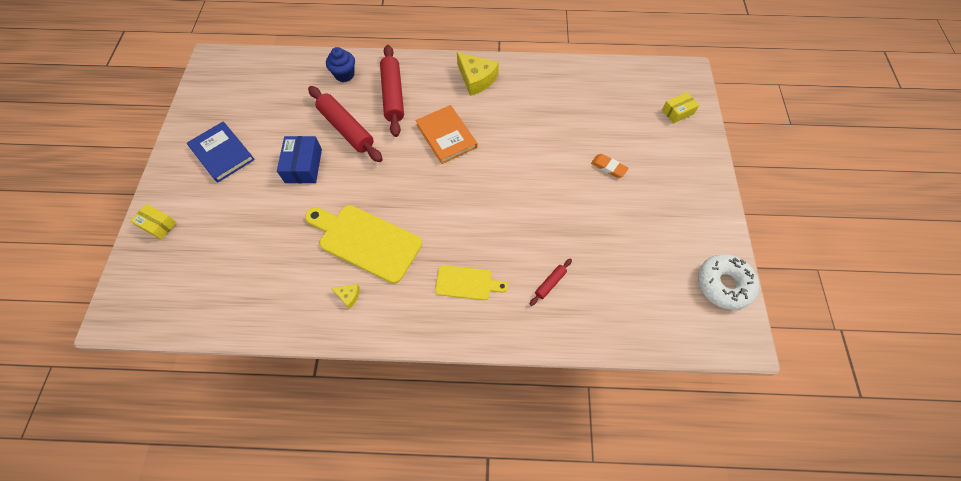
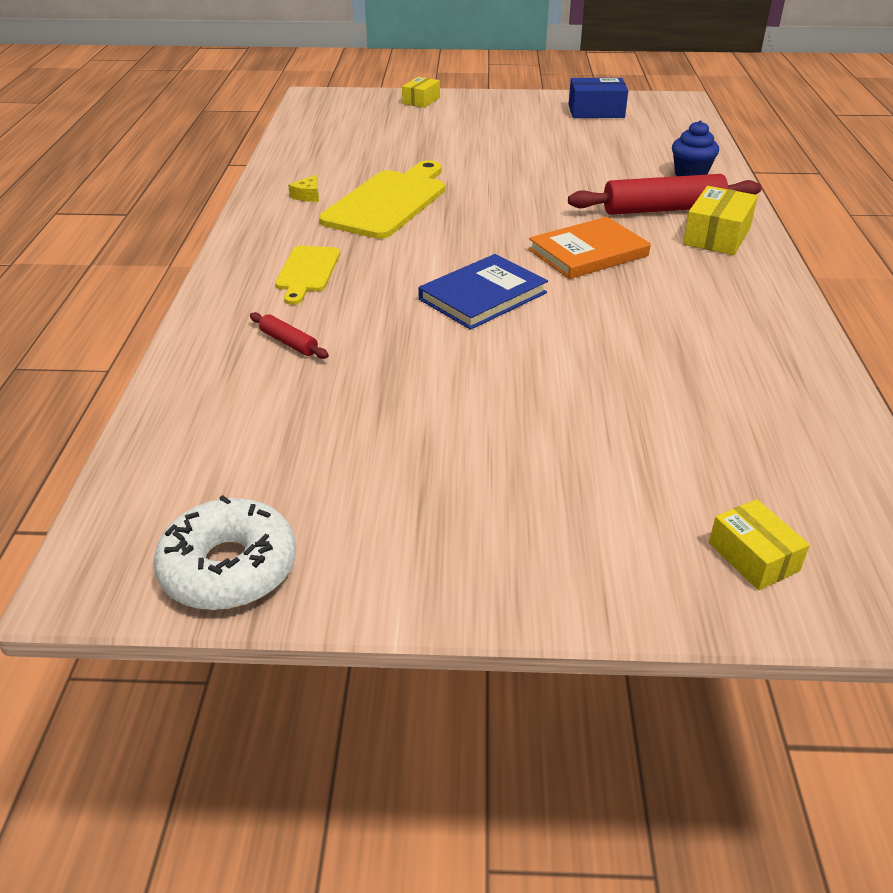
camera: 90 degrees right, 25 degrees down
blue book [187,121,255,182] -> blue book moved to [418,254,548,330]
blue box [277,136,322,183] -> blue box moved to [568,78,628,118]
red rolling pin [308,86,383,162] -> none
yellow cheese [457,52,499,96] -> none
orange eraser [591,154,629,178] -> none
none -> yellow box [683,186,758,255]

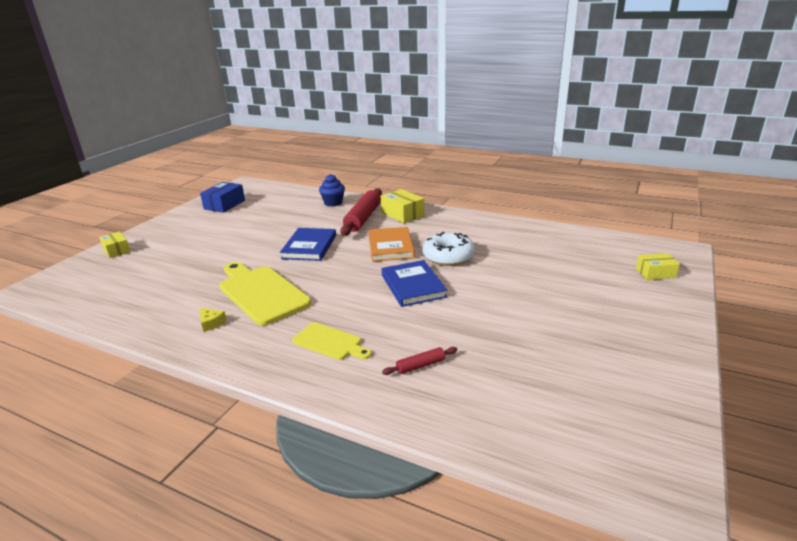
camera: 65 degrees left, 10 degrees down
white donut [154,495,296,610] -> white donut moved to [423,232,475,266]
none -> blue book [280,228,336,261]

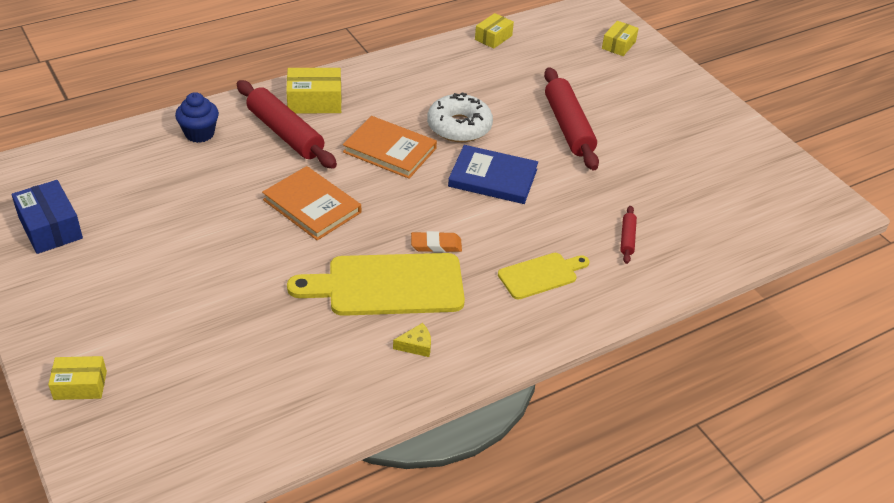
camera: 60 degrees left, 15 degrees up
blue book [280,228,336,261] -> orange book [262,166,361,240]
none -> orange eraser [411,231,462,252]
none -> yellow box [475,13,514,49]
none -> red rolling pin [544,68,599,170]

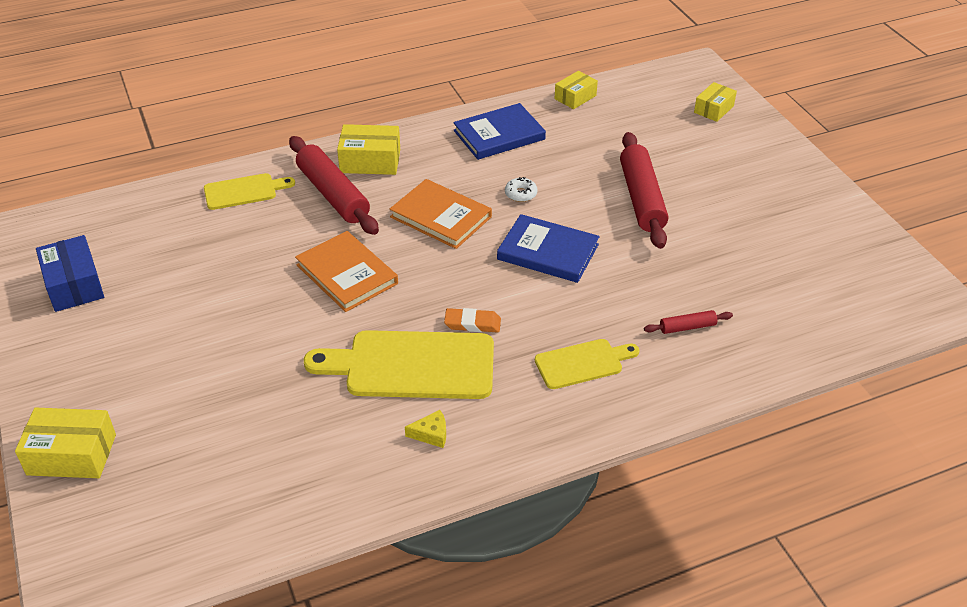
camera: 10 degrees right, 0 degrees up
yellow box [48,356,107,400] -> yellow box [15,407,116,478], size x1.51
blue cupcake [175,92,219,143] -> yellow cutting board [204,173,295,210]
white donut [427,92,493,142] -> white donut [505,177,538,202], size x0.46
red rolling pin [620,206,637,264] -> red rolling pin turned 60 degrees clockwise [644,310,733,334]
none -> blue book [453,103,546,160]

